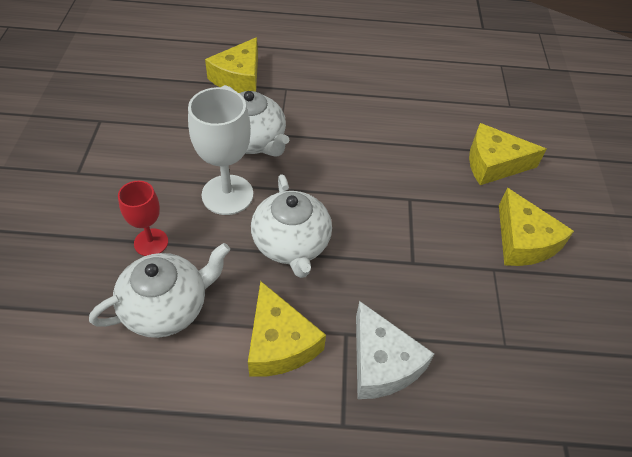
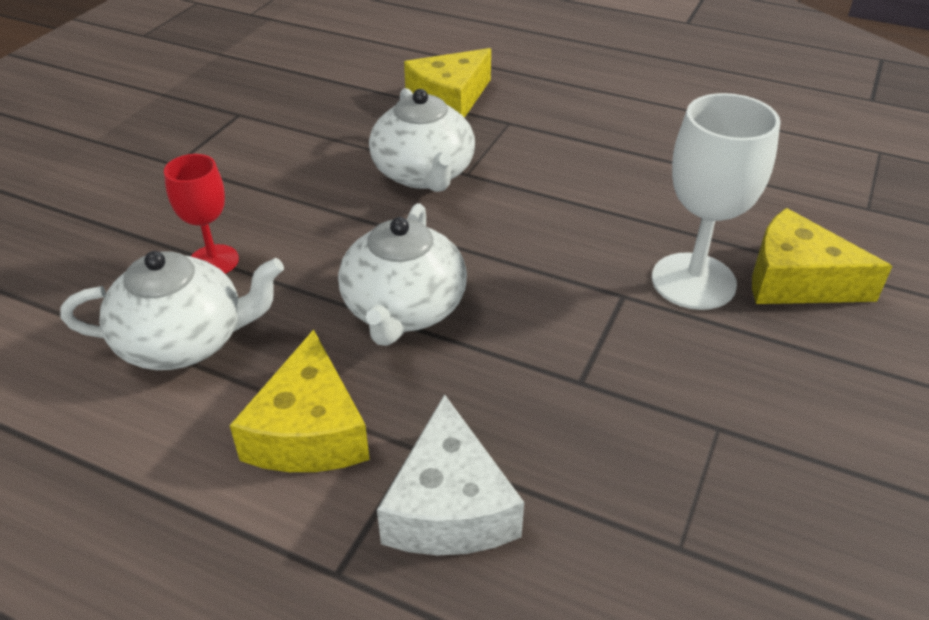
camera: 25 degrees right, 10 degrees down
white goblet [188,87,253,215] -> white goblet moved to [652,93,781,310]
yellow cheese [499,188,574,266] -> none

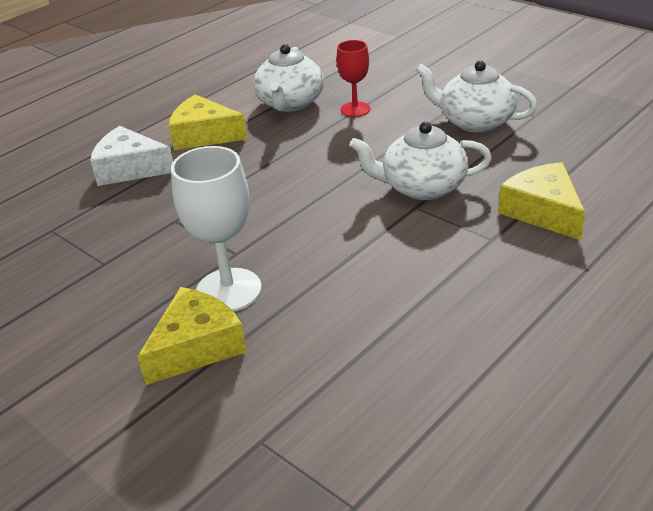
camera: 110 degrees right, 5 degrees down
white teapot [338,203,467,346] -> white teapot moved to [416,61,537,133]

